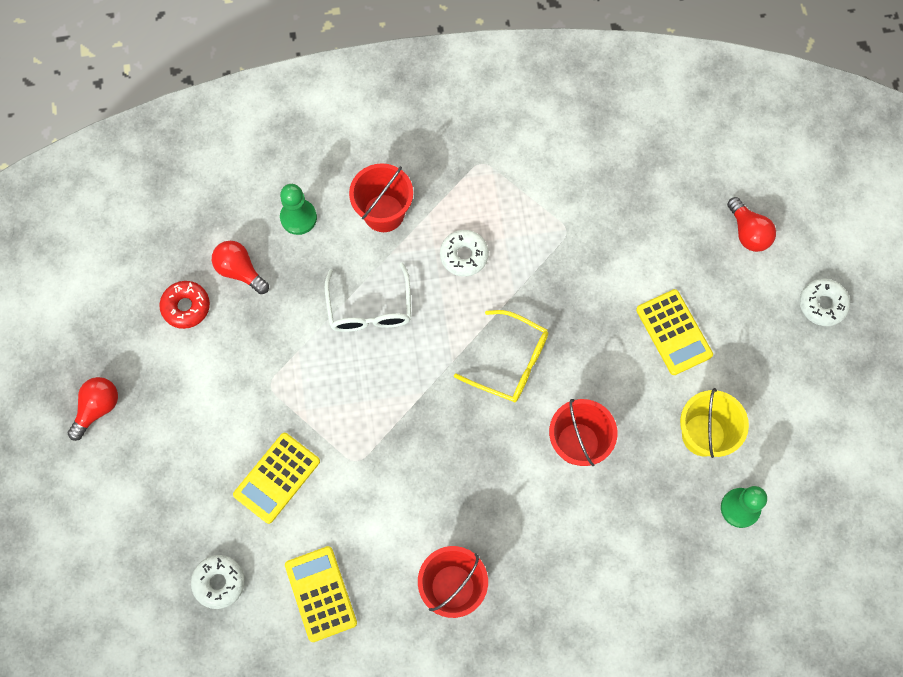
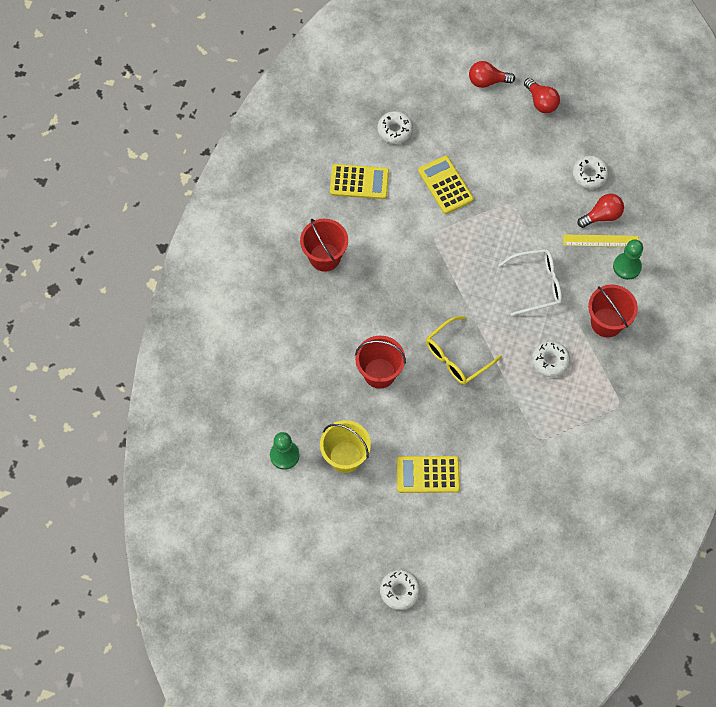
camera: 115 degrees right, 5 degrees down
red donut [159,281,210,329] -> white donut [573,156,609,189]
white glasses [325,262,411,332] -> white glasses turned 150 degrees clockwise [498,249,562,316]
red light bulb [727,197,776,252] -> red light bulb moved to [469,61,515,88]
none -> yellow ruler [563,234,639,247]

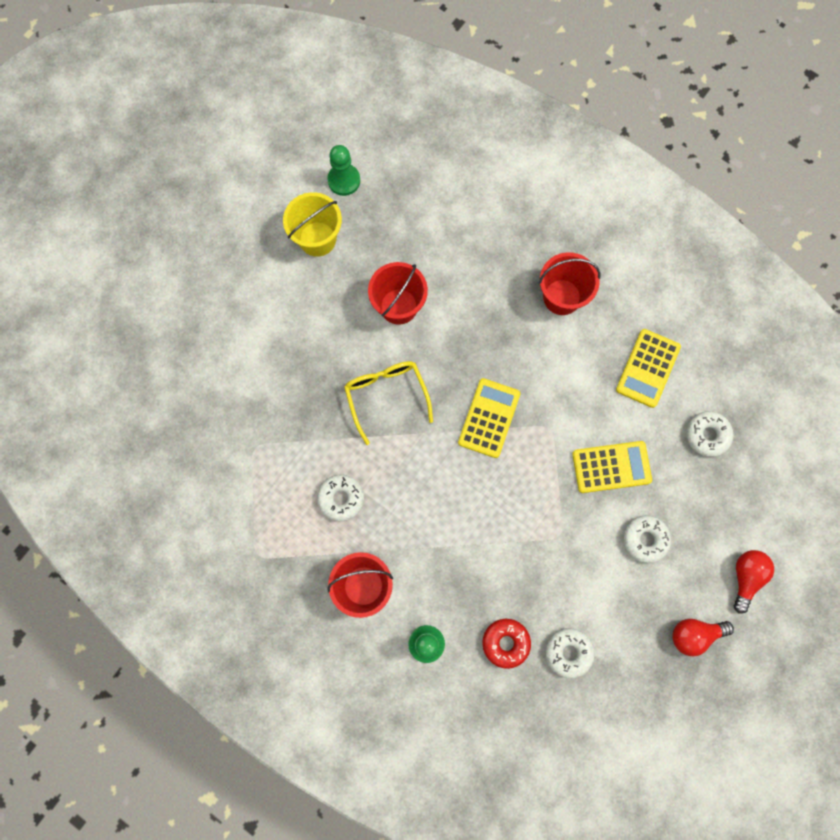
camera: 110 degrees right, 10 degrees up
white donut [380,570,420,610] -> white donut moved to [623,515,671,563]
yellow calculator [397,456,460,493] -> yellow calculator moved to [458,378,521,458]
white glasses [498,249,562,316] -> none
yellow ruler [563,234,639,247] -> none
red light bulb [577,194,624,228] -> red donut [482,619,531,669]

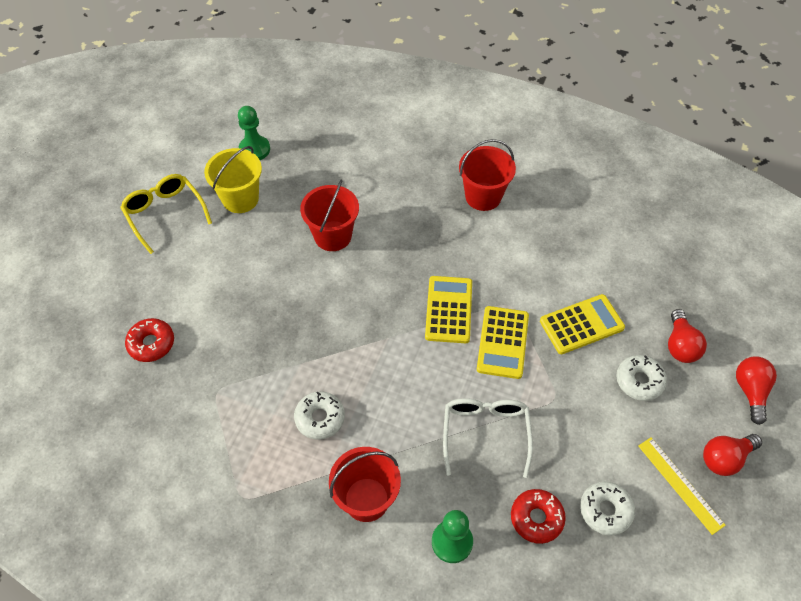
camera: 15 degrees left, 20 degrees down
yellow glasses [344,361,433,445] -> yellow glasses moved to [120,174,212,254]
yellow calculator [616,329,681,408] -> yellow calculator moved to [477,306,529,379]
white donut [686,411,734,457] -> none
none -> red donut [125,318,174,362]
none -> white glasses [443,398,533,478]
none -> yellow ruler [638,437,726,535]
none -> red light bulb [668,309,707,363]

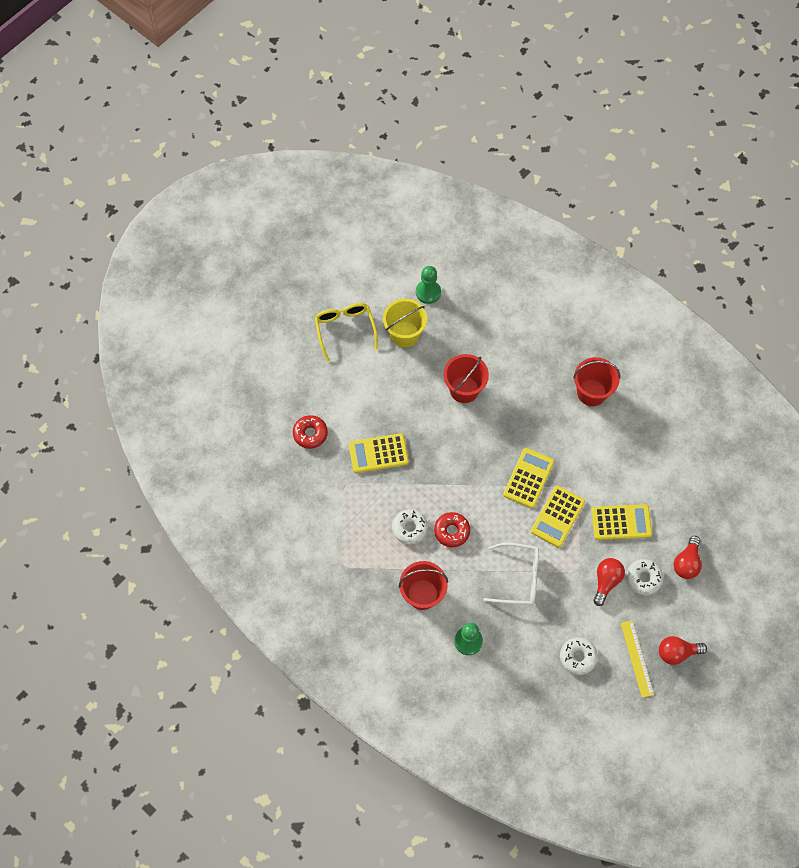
camera: 20 degrees right, 10 degrees up
white glasses [443,398,533,478] -> white glasses turned 75 degrees clockwise [483,542,539,605]
red donut [511,489,566,544] -> red donut moved to [434,512,470,547]
red light bulb [736,356,777,425] -> red light bulb moved to [593,558,625,606]
none -> yellow calculator [349,433,409,473]

